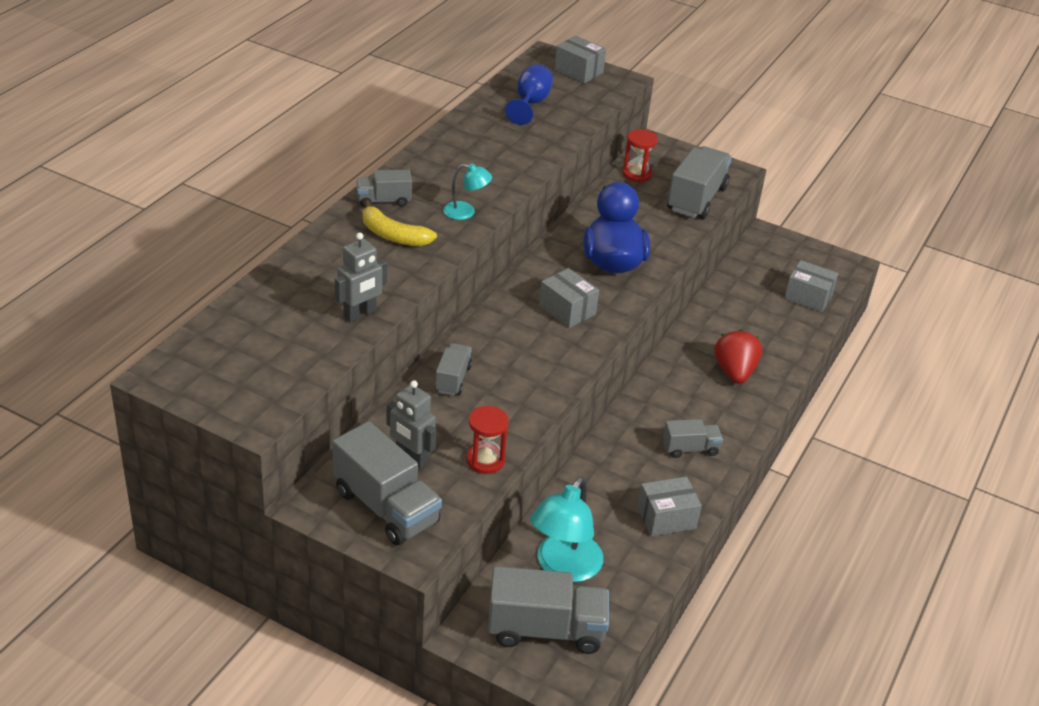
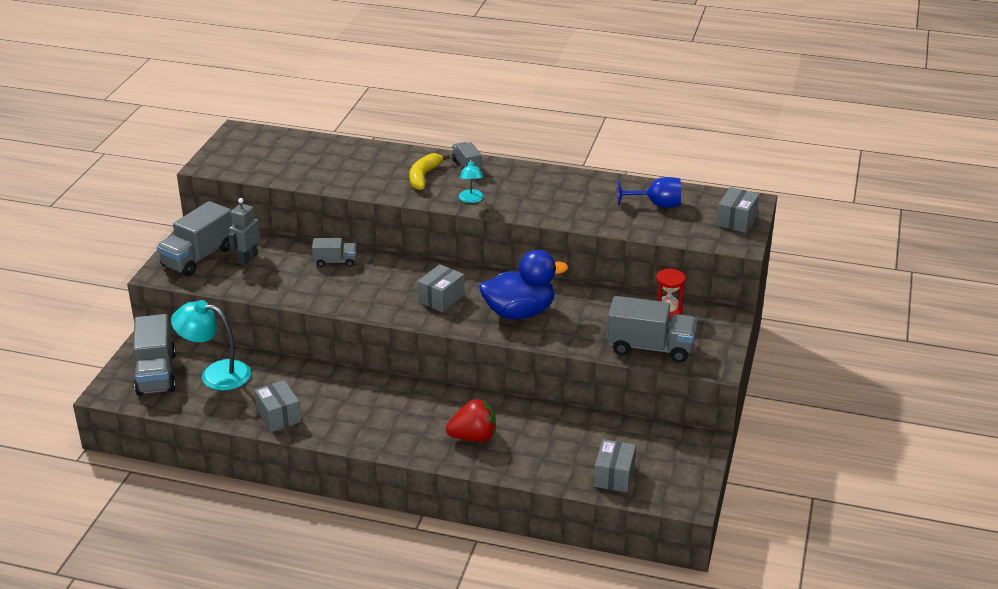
camera: 80 degrees right, 5 degrees down
grey robot [335,232,387,322] -> none
red hourglass [466,406,509,474] -> none
grey truck [663,419,723,458] -> none

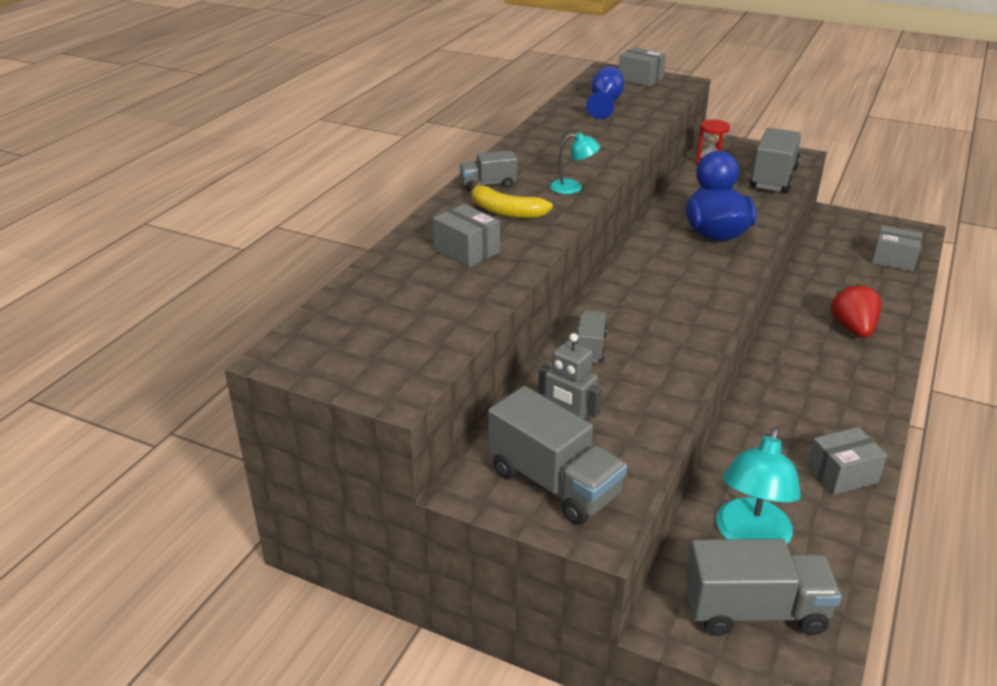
camera: 80 degrees left, 0 degrees up
grey box [417,264,465,312] -> grey box moved to [433,204,500,268]

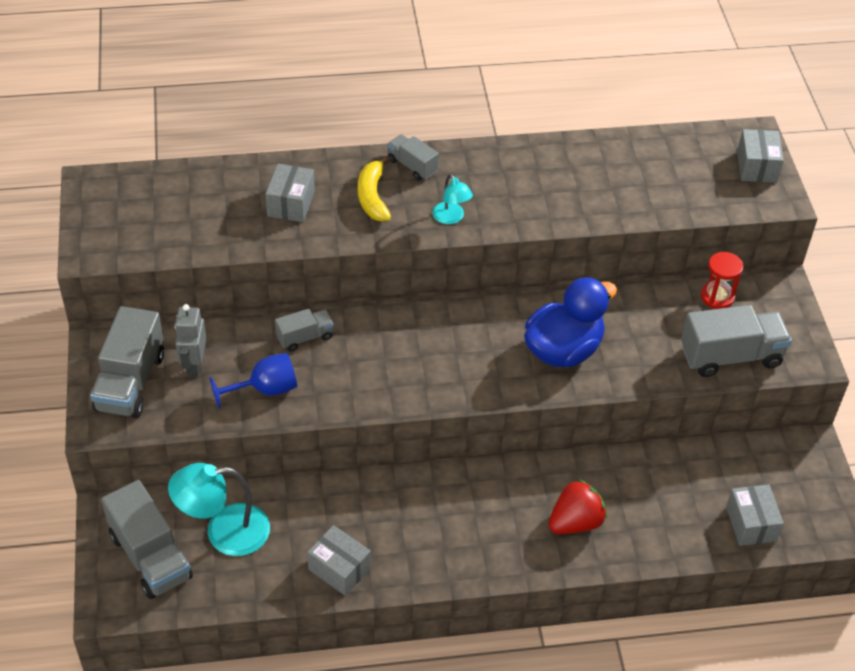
camera: 55 degrees right, 15 degrees up
blue goblet [586,66,624,119] -> blue goblet moved to [209,353,297,409]

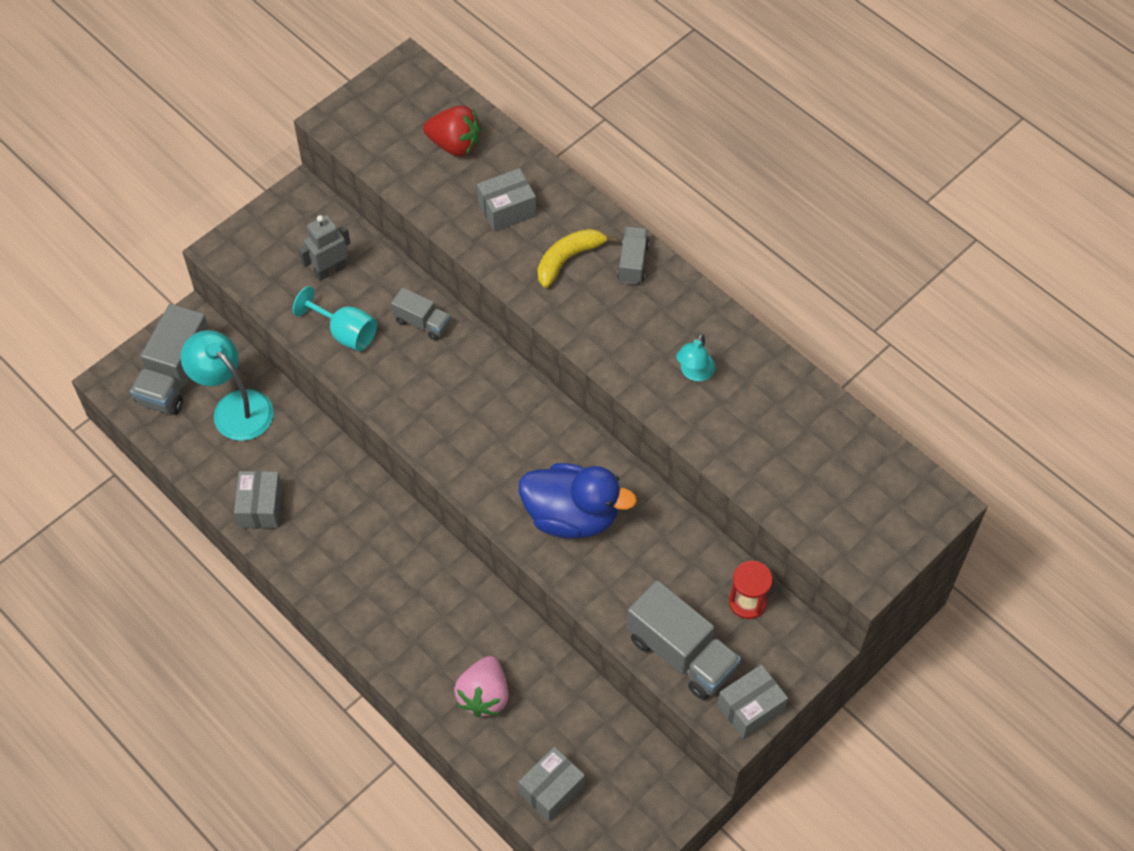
camera: 55 degrees right, 10 degrees up
grey truck [90,306,164,418] -> none
blue goblet [209,353,297,409] -> turquoise goblet [293,286,377,351]
turquoise lamp [432,174,473,224] -> turquoise lamp moved to [676,334,715,381]
red strawberry [548,479,607,534] -> red strawberry moved to [423,106,481,157]
grey box [737,129,784,183] -> grey box moved to [717,664,788,739]
none -> pink strawberry [454,656,509,717]

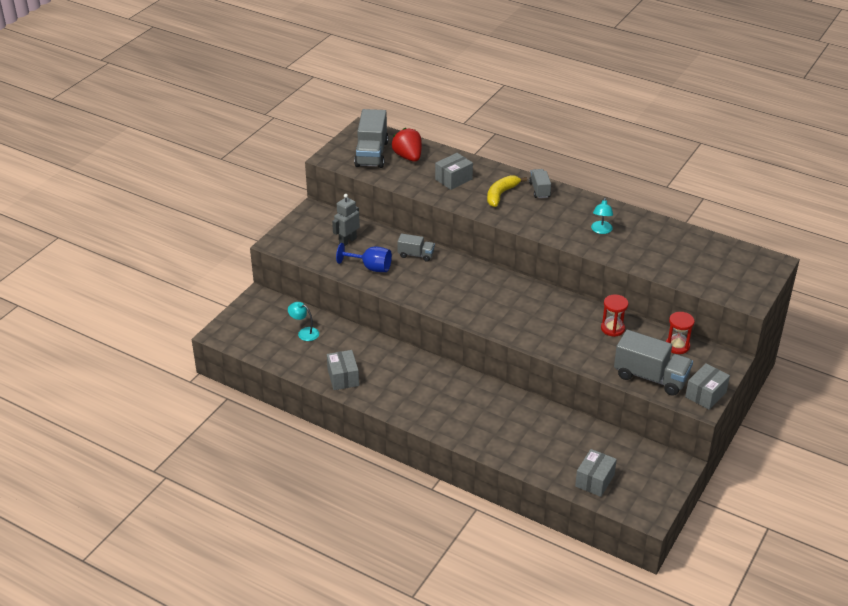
camera: 15 degrees left, 20 degrees down
grey truck [130,304,209,415] -> grey truck moved to [354,109,389,168]
turquoise lamp [181,330,274,441] -> turquoise lamp [288,302,319,341], size x0.54
turquoise goblet [293,286,377,351] -> blue goblet [336,243,392,272]
red strawberry [423,106,481,157] -> red strawberry turned 120 degrees counterclockwise [392,128,422,162]
pink strawberry [454,656,509,717] -> none
blue duck [519,463,637,538] -> none
none -> red hourglass [601,295,628,337]

